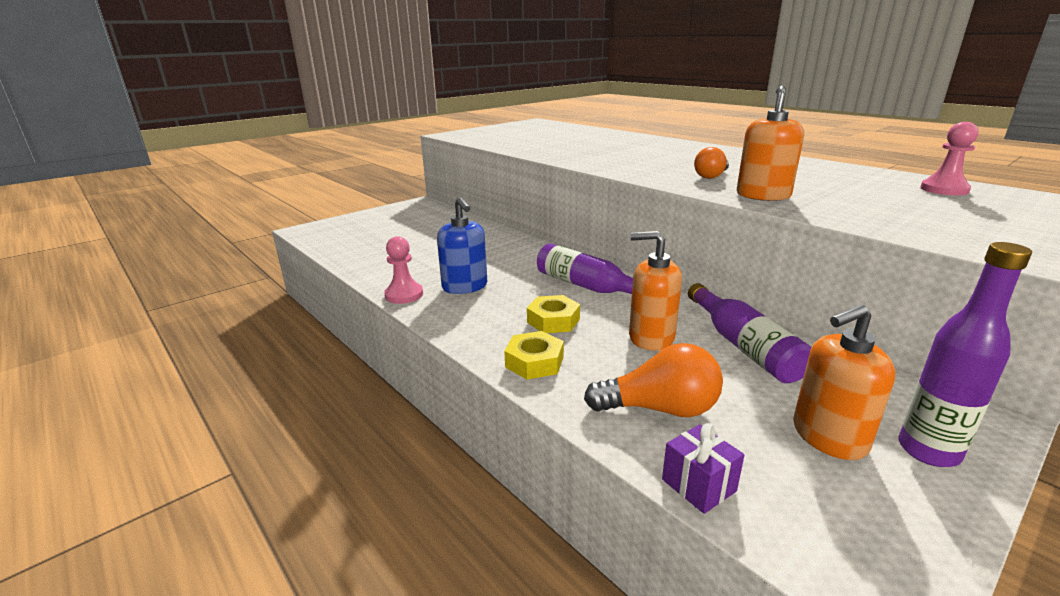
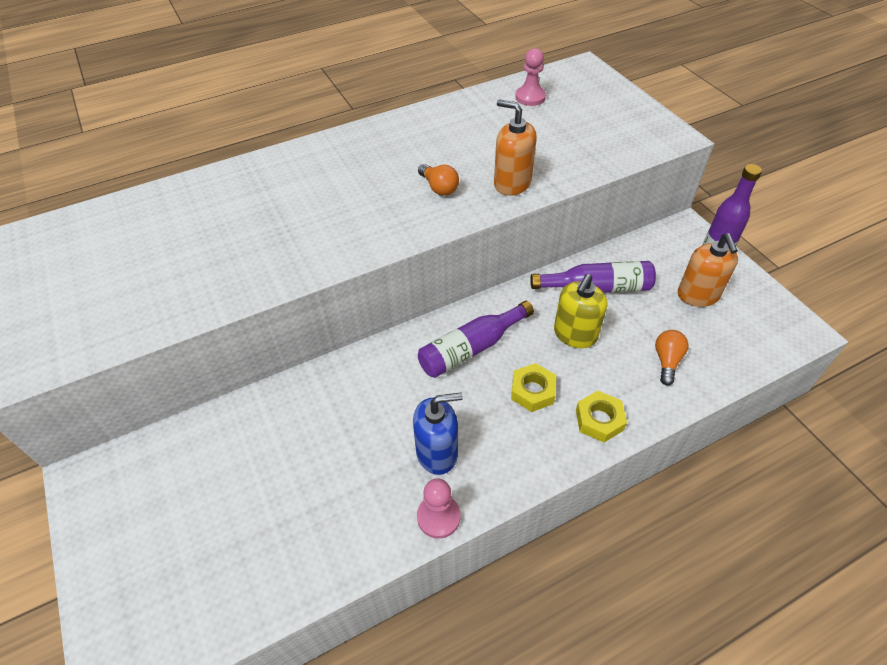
camera: 75 degrees left, 25 degrees up
orange light bulb [584,343,723,417] -> orange light bulb [655,330,689,385], size x0.65
orange soap dispenser [629,231,682,351] -> yellow soap dispenser [554,274,607,348]
purple gift [662,423,744,514] -> none

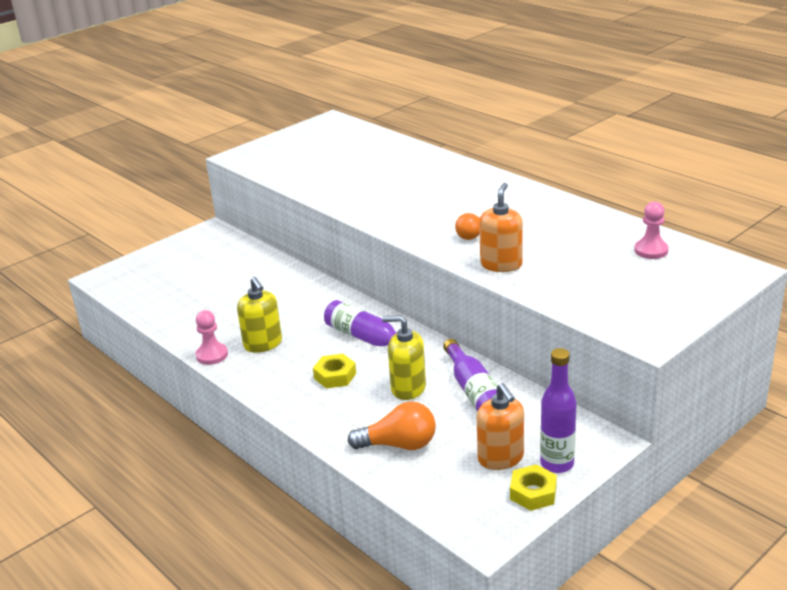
camera: 75 degrees right, 20 degrees down
blue soap dispenser [413,393,463,475] -> yellow soap dispenser [237,277,282,353]
yellow nut [576,391,627,442] -> yellow nut moved to [510,465,557,511]
orange light bulb [655,330,689,385] -> orange light bulb [348,401,436,450], size x1.54
orange soap dispenser [678,233,738,307] -> orange soap dispenser turned 90 degrees counterclockwise [477,383,524,470]

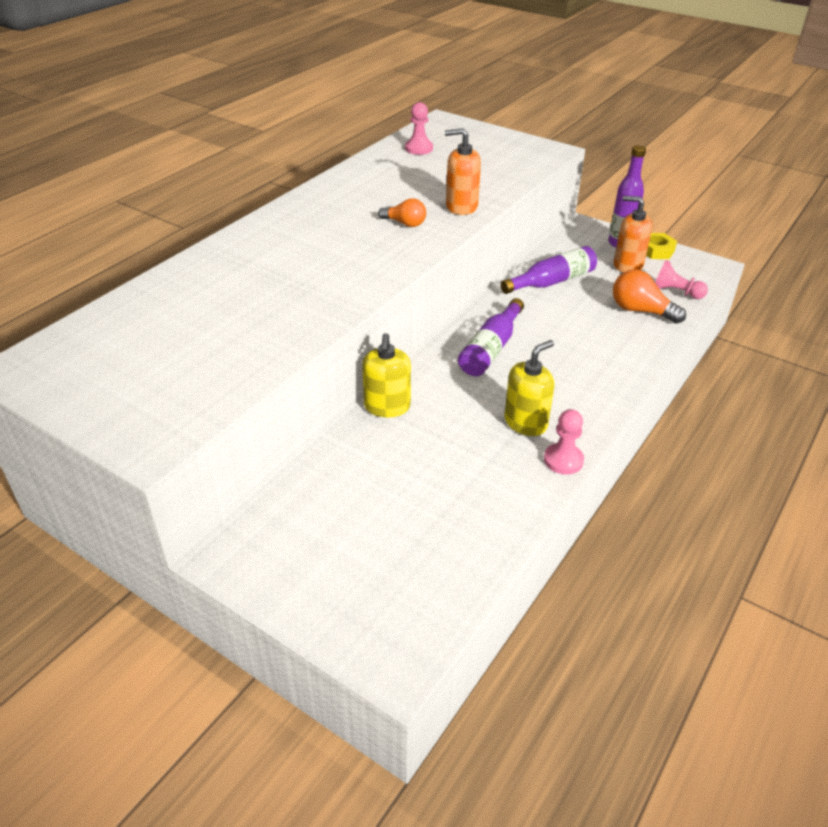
camera: 105 degrees left, 10 degrees up
yellow nut [313,354,356,388] -> none
orange light bulb [348,401,436,450] -> orange light bulb turned 45 degrees counterclockwise [613,269,686,324]
yellow soap dispenser [382,315,426,400] -> yellow soap dispenser moved to [362,333,411,417]
orange soap dispenser [477,383,524,470] -> orange soap dispenser turned 120 degrees counterclockwise [614,196,653,273]
none -> pink pawn [655,260,708,299]

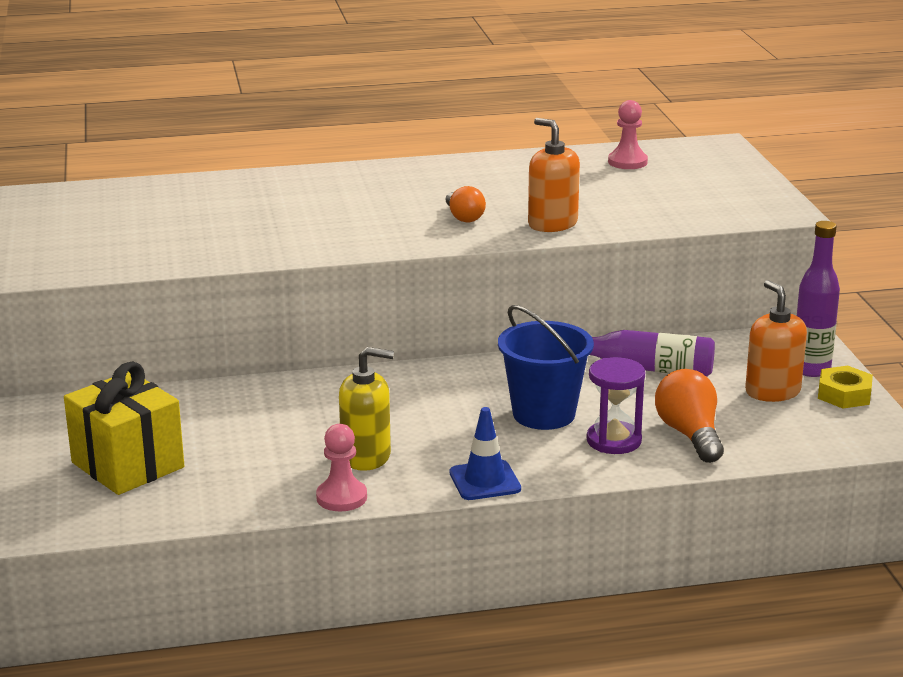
camera: 45 degrees right, 15 degrees down
yellow soap dispenser [362,333,411,417] -> none
purple bottle [458,298,524,376] -> none
pink pawn [655,260,708,299] -> none
none -> yellow gift [64,362,184,495]
none -> blue traffic cone [450,407,521,500]
none -> blue bucket [498,305,594,430]
none -> purple hourglass [587,357,645,454]

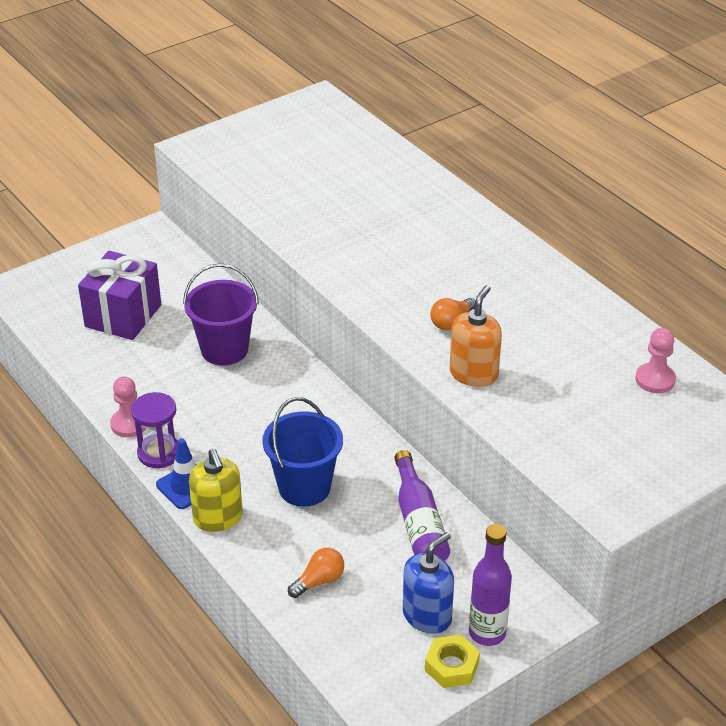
camera: 65 degrees right, 15 degrees up
yellow gift [64,362,184,495] -> purple gift [78,251,161,340]
yellow soap dispenser [339,347,394,471] -> yellow soap dispenser moved to [189,449,243,532]
purple hourglass [587,357,645,454] -> purple hourglass moved to [131,392,178,468]
orange light bulb [655,369,724,463] -> orange light bulb [288,548,344,598], size x0.65
orange soap dispenser [745,280,807,402] -> blue soap dispenser [403,532,454,634]
none -> purple bucket [183,263,259,366]

